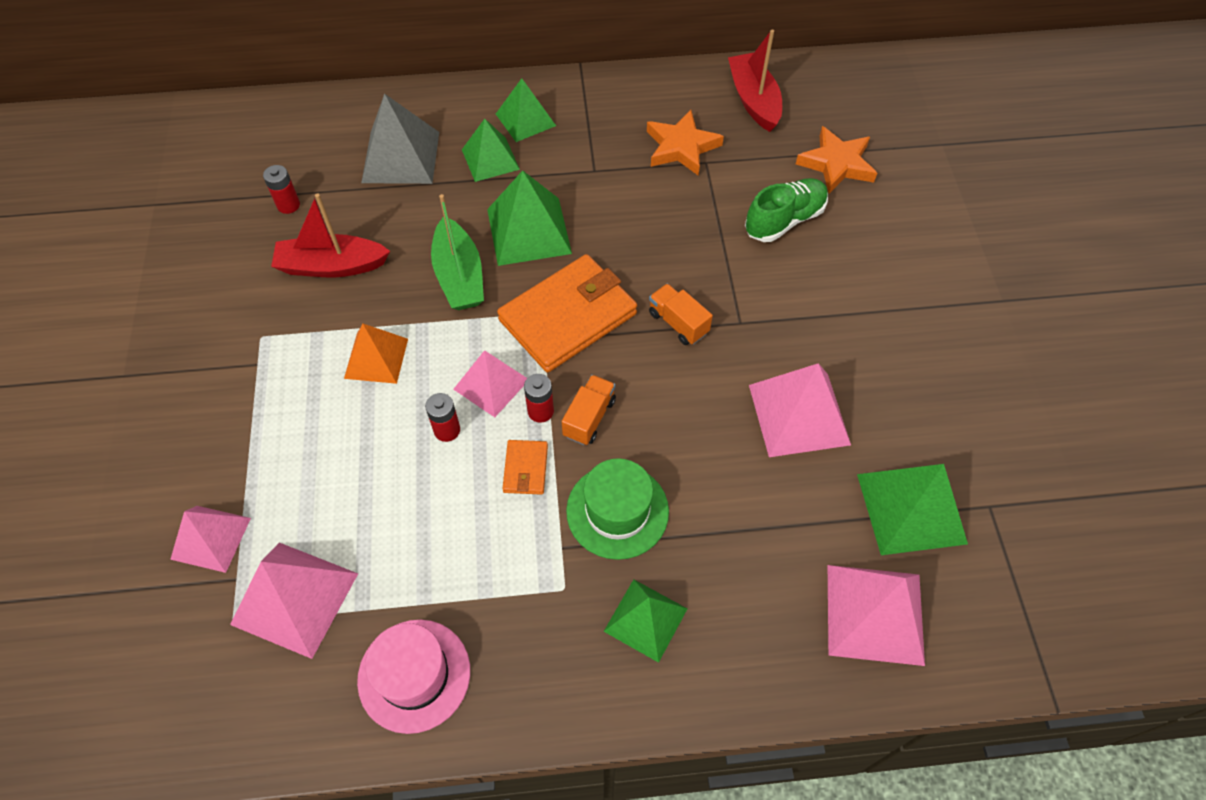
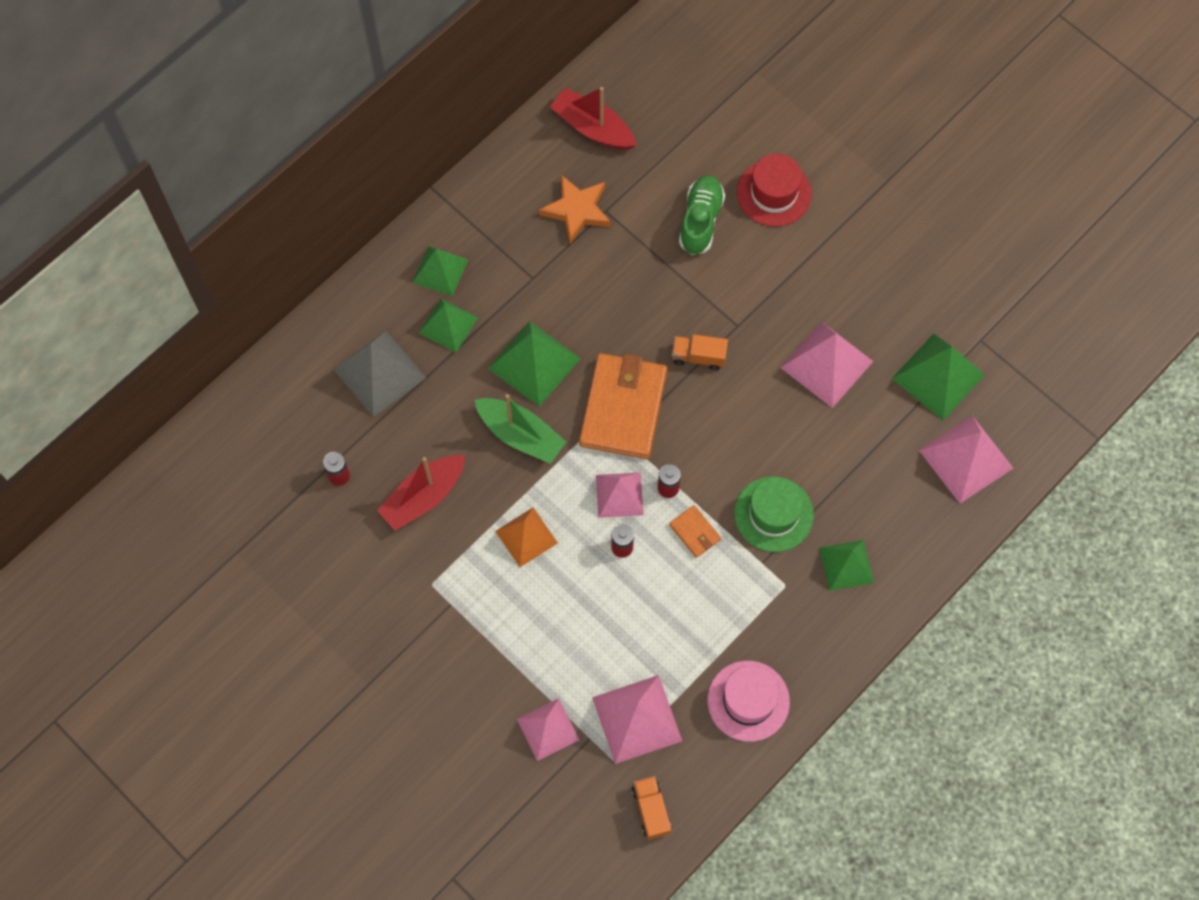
camera: 40 degrees left, 10 degrees up
orange truck [562,375,616,445] -> orange truck moved to [632,776,671,840]
orange star [796,126,877,193] -> none
none -> red hat [737,154,811,227]

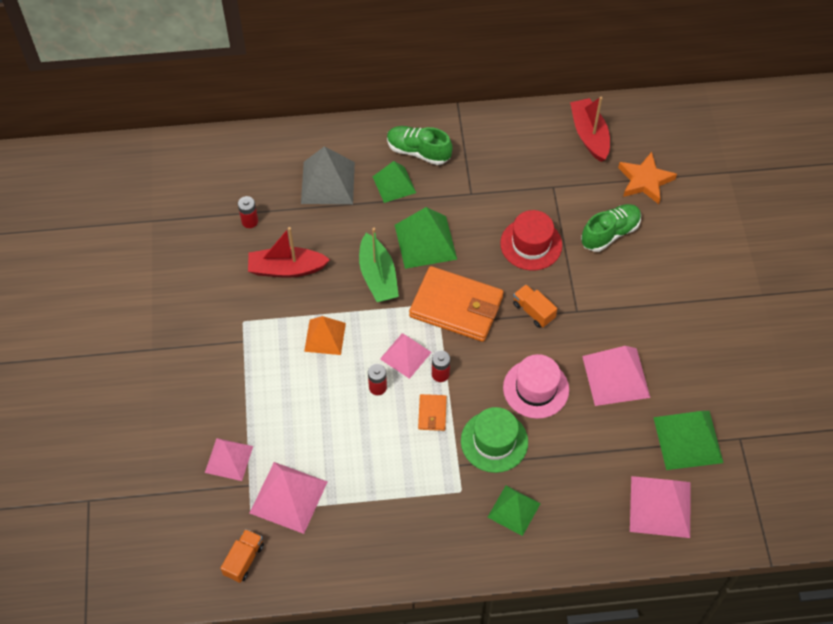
camera: 40 degrees right, 10 degrees down
green pyramid [412,246,469,296] -> green shoe [387,126,453,165]
orange star [539,175,611,244] -> orange star moved to [618,152,677,204]
orange wallet [579,353,667,459] -> orange wallet turned 60 degrees clockwise [409,266,504,342]
pink hat [708,661,790,742] -> pink hat moved to [503,354,569,419]
red hat [737,154,811,227] -> red hat moved to [500,210,562,271]

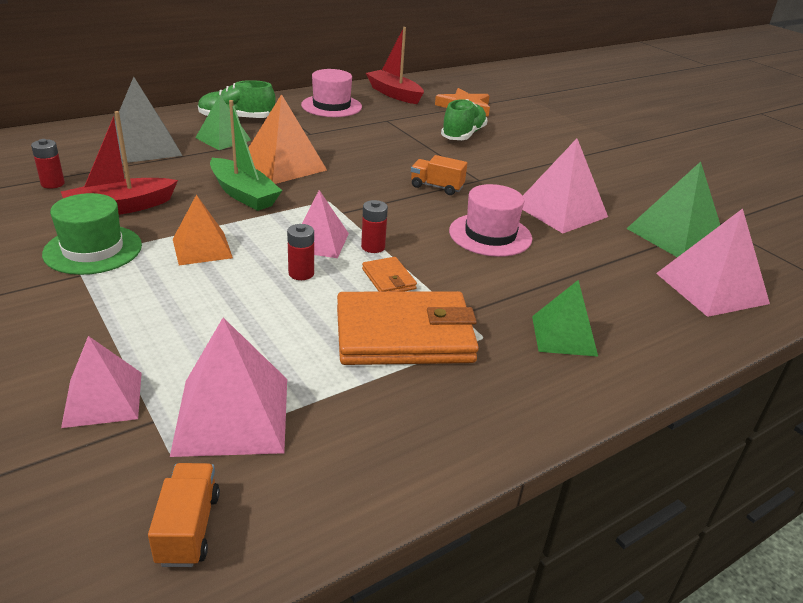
camera: 30 degrees left, 25 degrees down
green pyramid [395,207,457,269] -> orange pyramid [249,94,327,184]
orange wallet [409,266,504,342] -> orange wallet moved to [337,291,479,365]
green hat [461,407,528,473] -> green hat moved to [42,193,142,275]
red hat [500,210,562,271] -> none
none -> pink hat [301,69,362,117]

